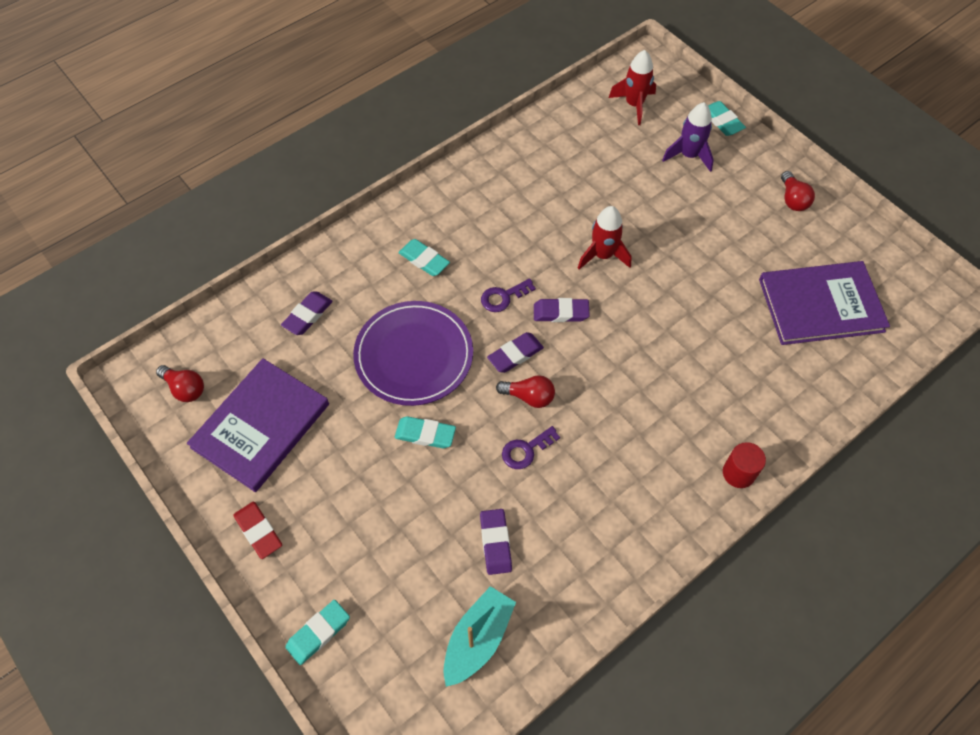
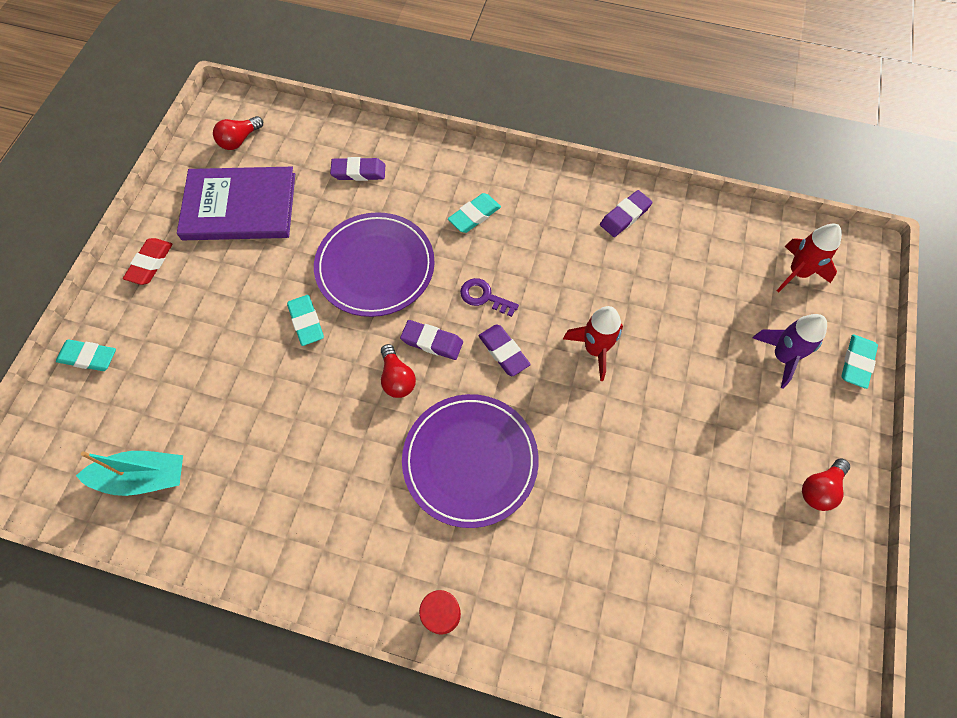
camera: 55 degrees right, 5 degrees up
red light bulb [156,365,204,402] -> red light bulb turned 45 degrees clockwise [213,116,263,150]
turquoise eraser [398,239,450,276] -> turquoise eraser turned 45 degrees clockwise [448,193,501,233]
purple eraser [480,509,512,575] -> purple eraser moved to [600,190,653,237]
purple key [502,426,560,469] -> none
purple book [759,261,890,345] -> none
none -> purple plate [402,394,539,528]

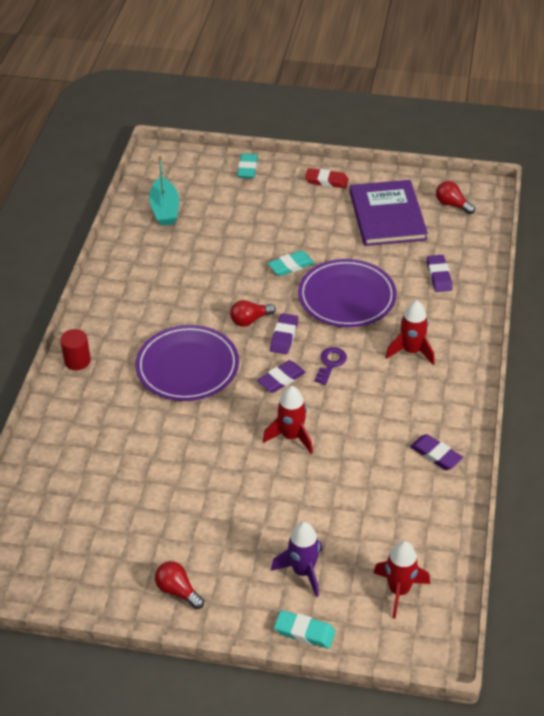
camera: 85 degrees right, 20 degrees down
turquoise eraser [448,193,501,233] -> red rocket [386,300,435,365]

